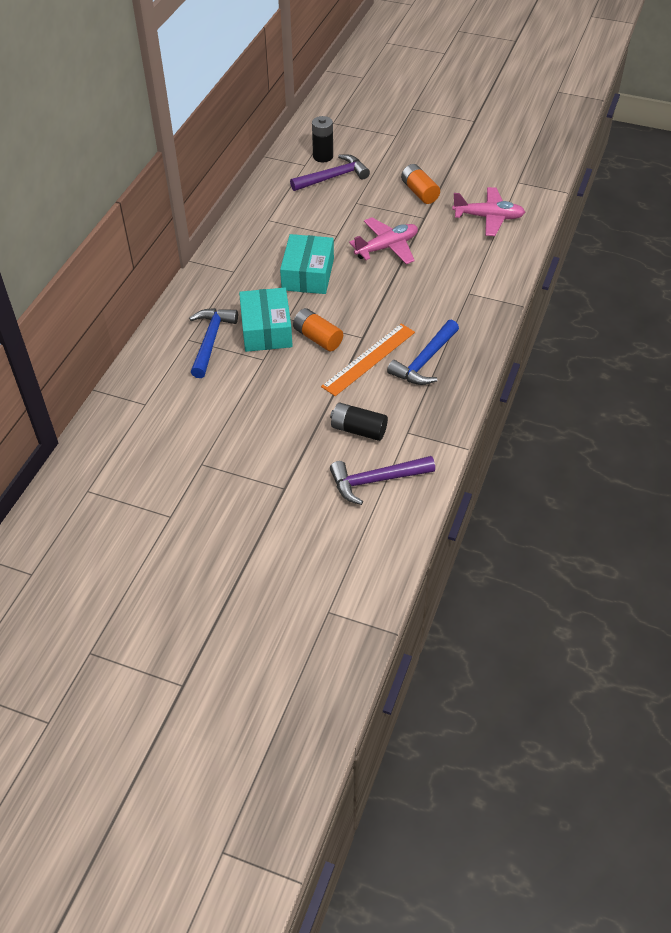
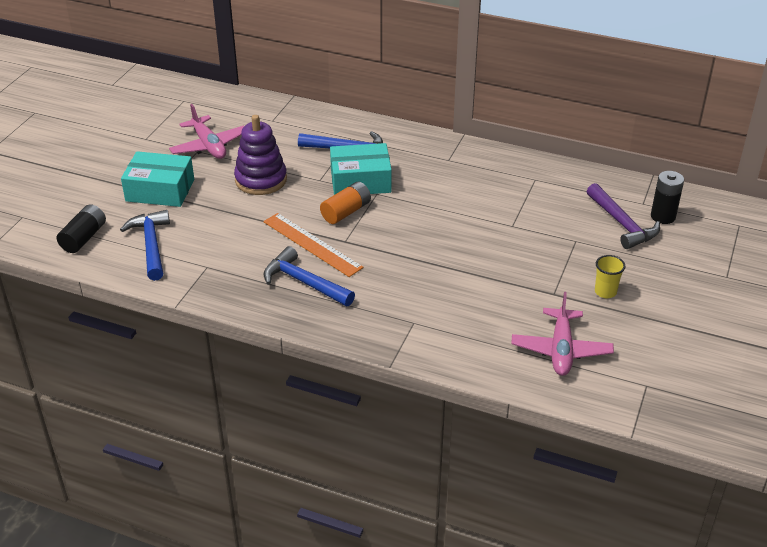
camera: 90 degrees right, 10 degrees down
turquoise box [280,234,334,294] -> turquoise box moved to [121,151,194,207]
black battery [330,403,388,441] -> black battery moved to [57,204,106,253]
purple hammer [330,456,435,505] -> blue hammer [120,210,170,281]
pink plane [349,218,418,264] -> pink plane moved to [169,104,244,159]
orange battery [401,164,440,204] -> yellow cup [595,255,626,298]
none -> purple stacking toy [234,115,287,195]

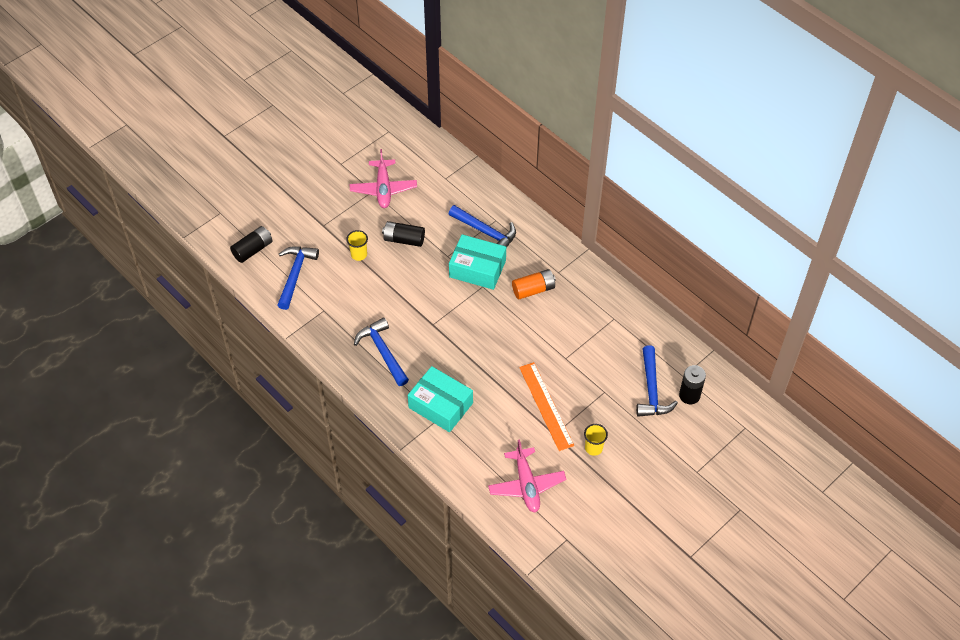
camera: 25 degrees right, 15 degrees up
turquoise box [121,151,194,207] -> turquoise box moved to [408,366,473,432]
purple stacking toy [234,115,287,195] -> black battery [382,221,425,247]
orange ruler [263,213,363,277] -> orange ruler moved to [519,362,574,451]
orange battery [320,182,371,224] -> orange battery moved to [512,269,556,299]
pink plane [511,292,614,376] -> pink plane turned 45 degrees counterclockwise [488,439,566,513]
purple hammer [587,183,660,249] -> blue hammer [636,345,678,417]
none -> yellow cup [346,230,368,261]

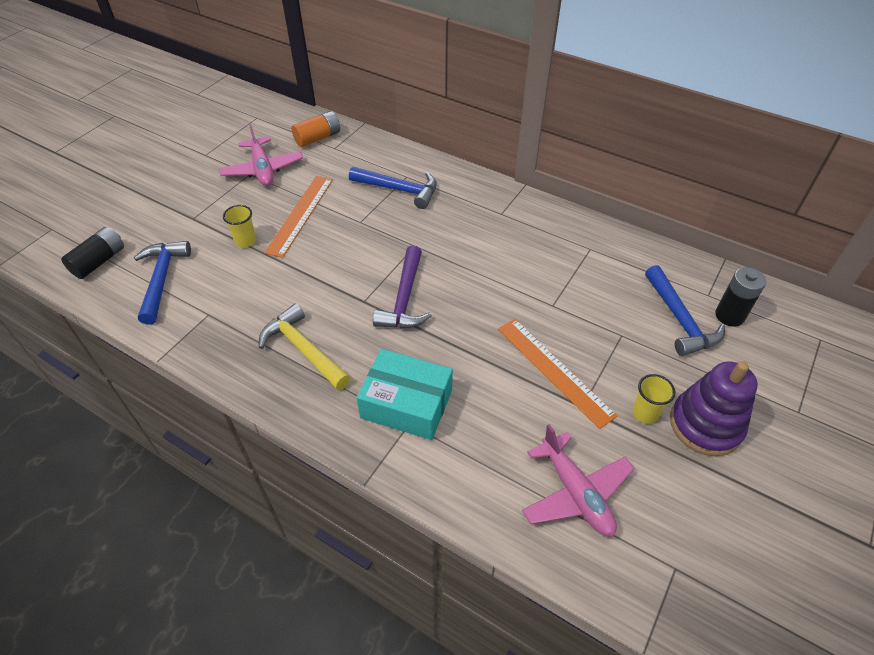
camera: 15 degrees left, 5 degrees down
blue hammer [354,318,409,386] -> yellow hammer [259,304,351,390]
black battery [382,221,425,247] -> orange ruler [264,176,333,258]
turquoise box [449,234,506,290] -> none
orange battery [512,269,556,299] -> orange battery moved to [291,111,340,147]
none -> purple hammer [373,245,432,328]
none -> purple stacking toy [670,361,758,456]

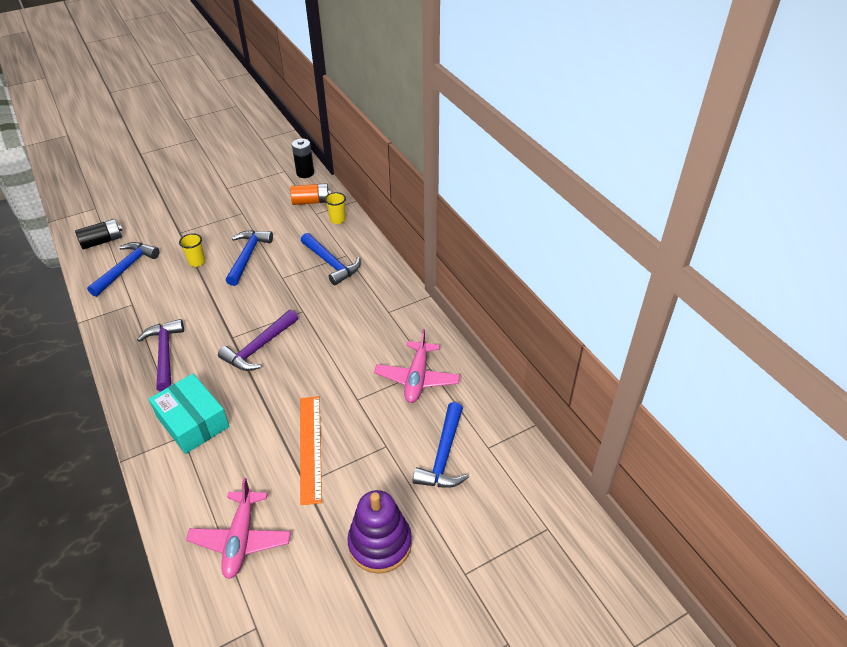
camera: 30 degrees right, 5 degrees down
pink plane [219,123,303,186] -> pink plane moved to [374,329,460,403]
yellow hammer [259,304,351,390] -> purple hammer [137,319,184,392]
orange ruler [264,176,333,258] -> blue hammer [226,230,273,286]
yellow cup [632,374,675,424] -> yellow cup moved to [325,192,346,224]
black battery [715,267,766,327] -> black battery moved to [292,139,314,178]

